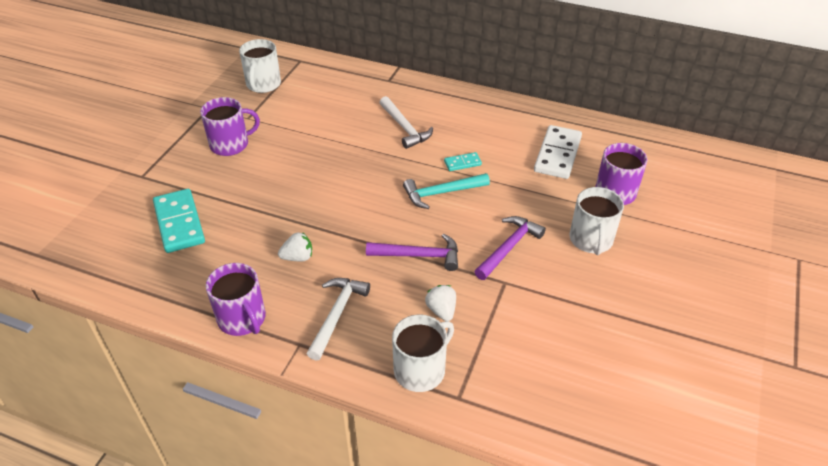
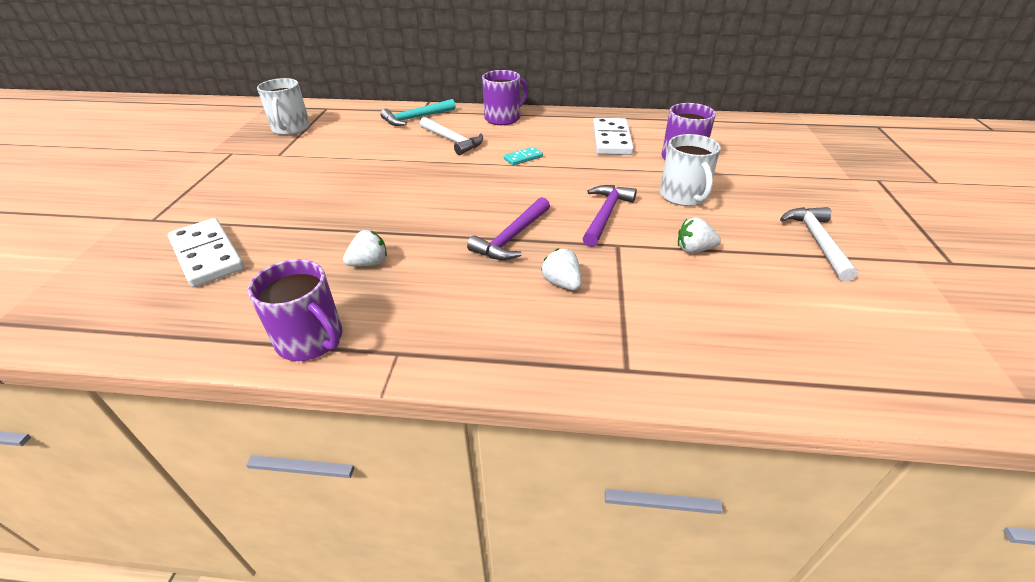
camera: 15 degrees left, 5 degrees down
turquoise domino [153,189,205,253] -> white domino [168,218,244,287]
purple mug [200,97,260,156] -> purple mug moved to [482,70,529,125]
white hammer [307,278,370,361] -> white hammer moved to [780,207,858,282]
purple hammer [366,234,458,271] -> purple hammer turned 135 degrees clockwise [467,197,550,260]
white mug [392,314,454,392] -> none
turquoise hammer [403,173,490,209] -> turquoise hammer moved to [381,99,456,126]
none -> white strawberry [678,217,721,253]

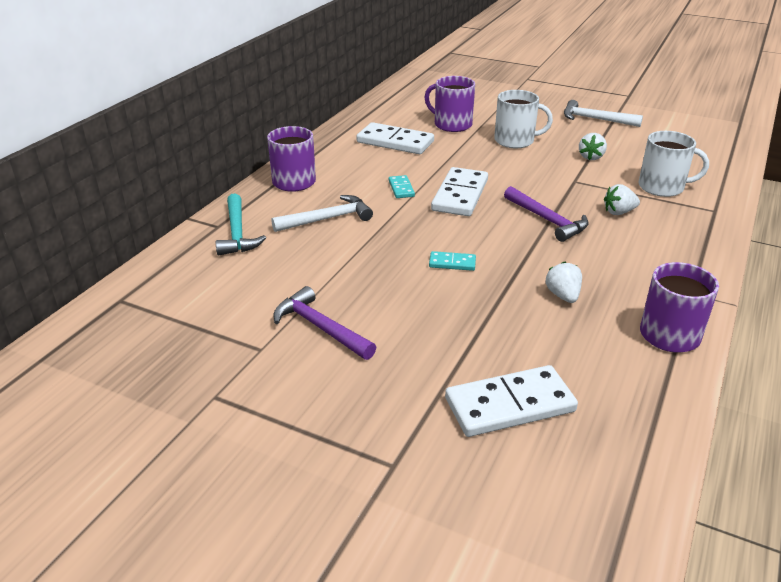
camera: 70 degrees left, 5 degrees down
white mug [257,78,310,135] -> white mug moved to [638,131,709,197]
purple hammer [582,185,637,247] -> purple hammer moved to [273,286,376,360]
none -> turquoise domino [429,251,476,271]
none -> white domino [431,167,488,216]

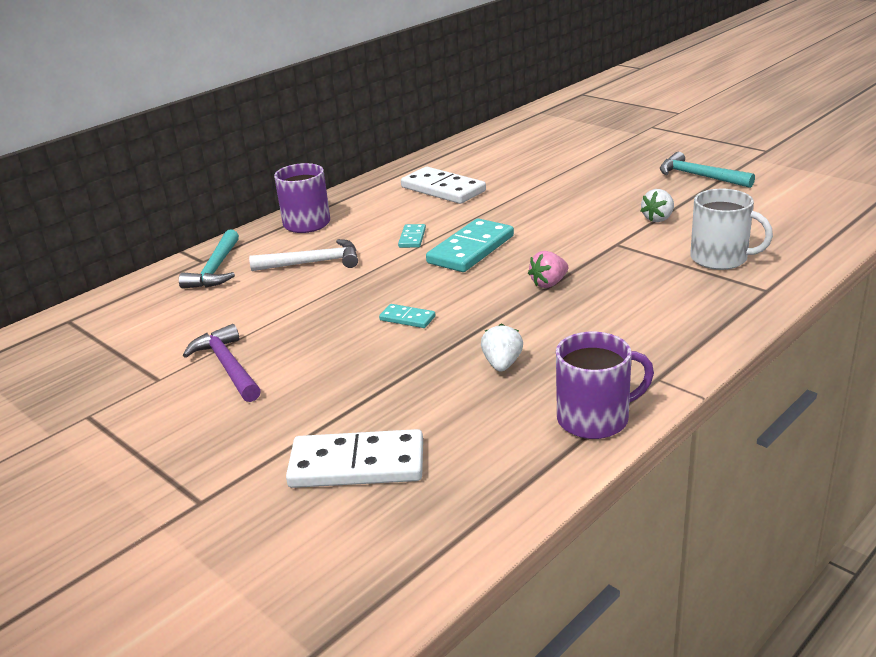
camera: 20 degrees right, 5 degrees down
purple mug [424,76,475,132] -> none
white domino [431,167,488,216] -> turquoise domino [426,218,514,272]
white mug [494,90,553,148] -> none
purple hammer [504,186,589,242] -> pink strawberry [528,251,568,288]
white hammer [564,100,643,127] -> turquoise hammer [660,152,755,188]
white strawberry [604,184,640,215] -> none

